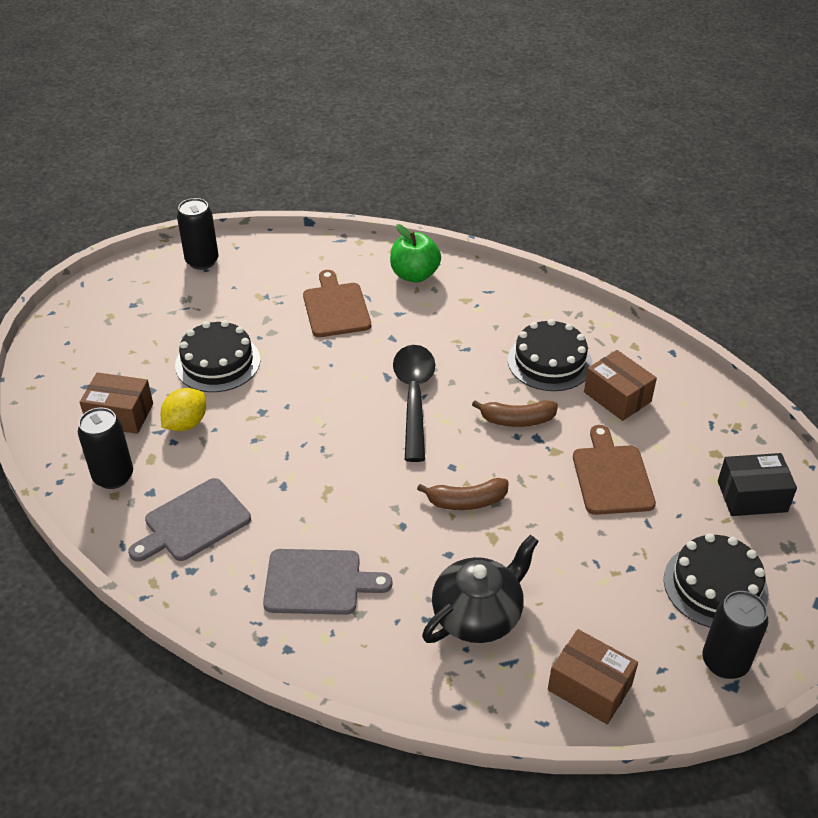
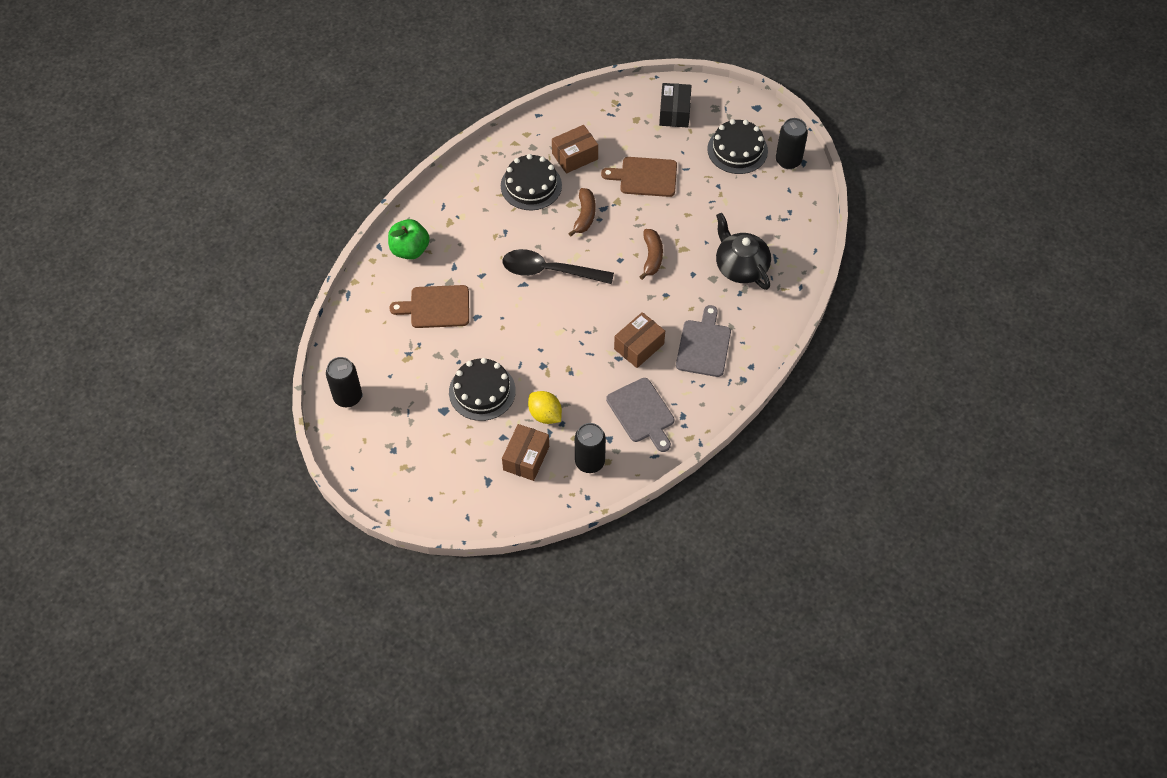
camera: 80 degrees left, 15 degrees up
brown box [548,629,638,724] -> brown box moved to [614,312,665,368]

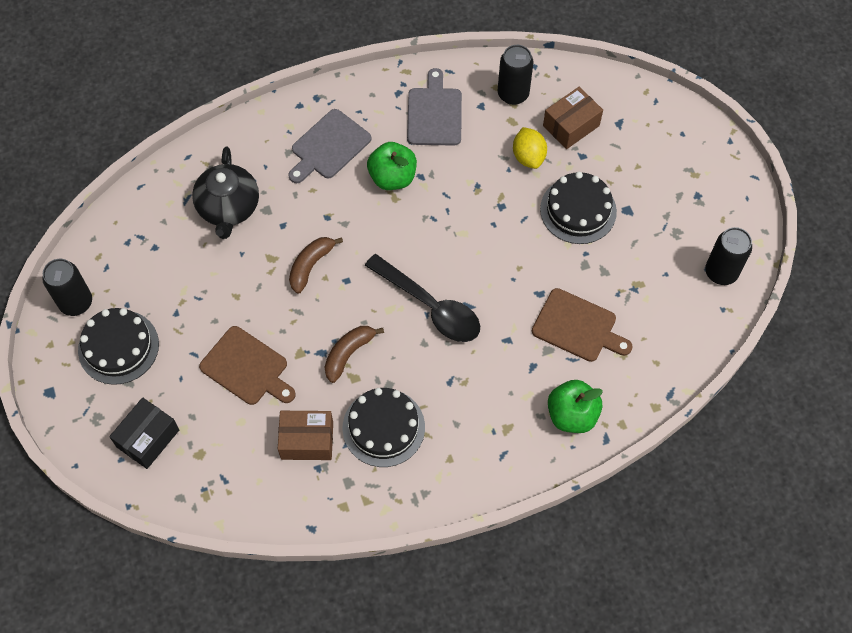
camera: 150 degrees left, 5 degrees up
brown box [614,312,665,368] -> green apple [367,142,417,190]

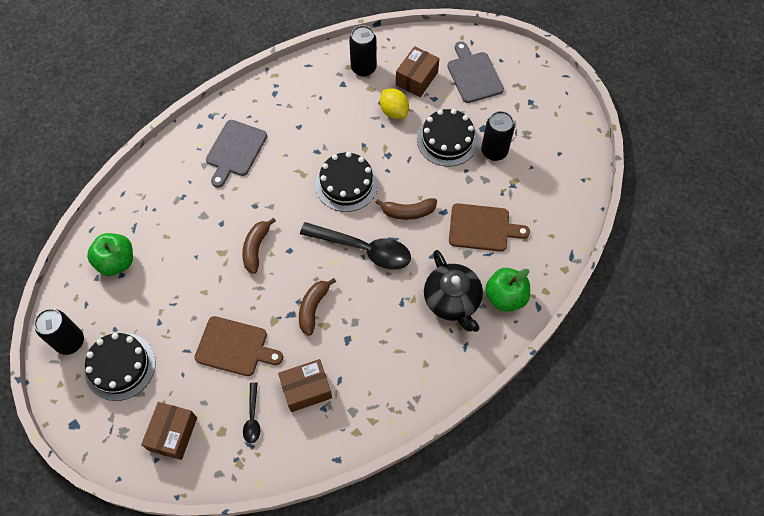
camera: 20 degrees left, 0 degrees up
black box [109,398,179,469] -> brown box [141,402,197,460]
black teapot [192,147,259,239] -> black teapot moved to [424,250,483,332]
black cake [343,388,425,467] -> black cake moved to [315,152,378,212]
green apple [367,142,417,190] -> green apple moved to [87,233,133,276]
grey cutting board [407,68,462,146] -> grey cutting board moved to [447,41,504,103]
black can [705,227,752,285] -> black can moved to [481,111,515,161]
none -> black spoon [243,382,260,443]
none -> brown banana [375,198,437,220]

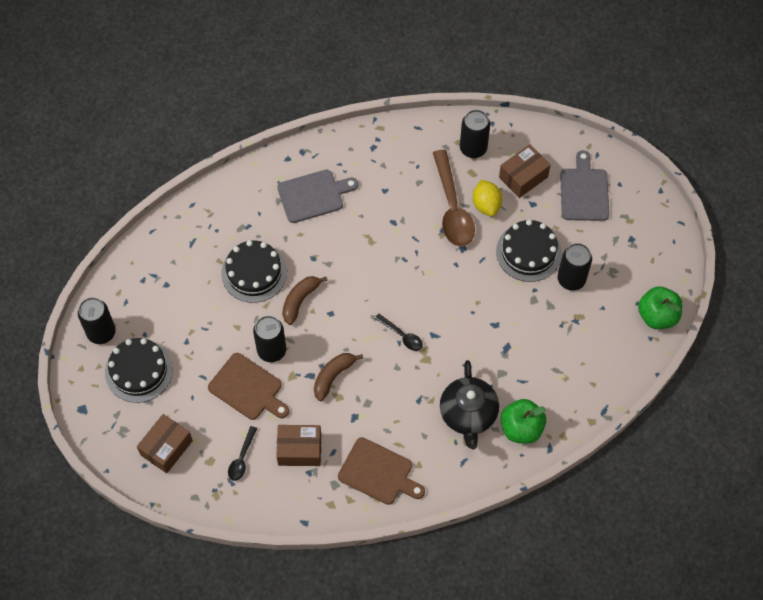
camera: 20 degrees right, 0 degrees up
green apple [87,233,133,276] -> green apple moved to [638,286,682,329]
grey cutting board [206,120,267,188] -> grey cutting board turned 150 degrees counterclockwise [277,170,358,223]
black spoon [300,222,411,270] -> black spoon [375,314,423,351], size x0.49
black cake [315,152,378,212] -> black cake moved to [221,240,287,303]
brown banana [375,198,437,220] -> none
brown cutting board [449,203,530,252] -> brown cutting board moved to [338,437,425,505]
none -> black can [253,316,286,362]
none -> brown spoon [433,150,475,246]

